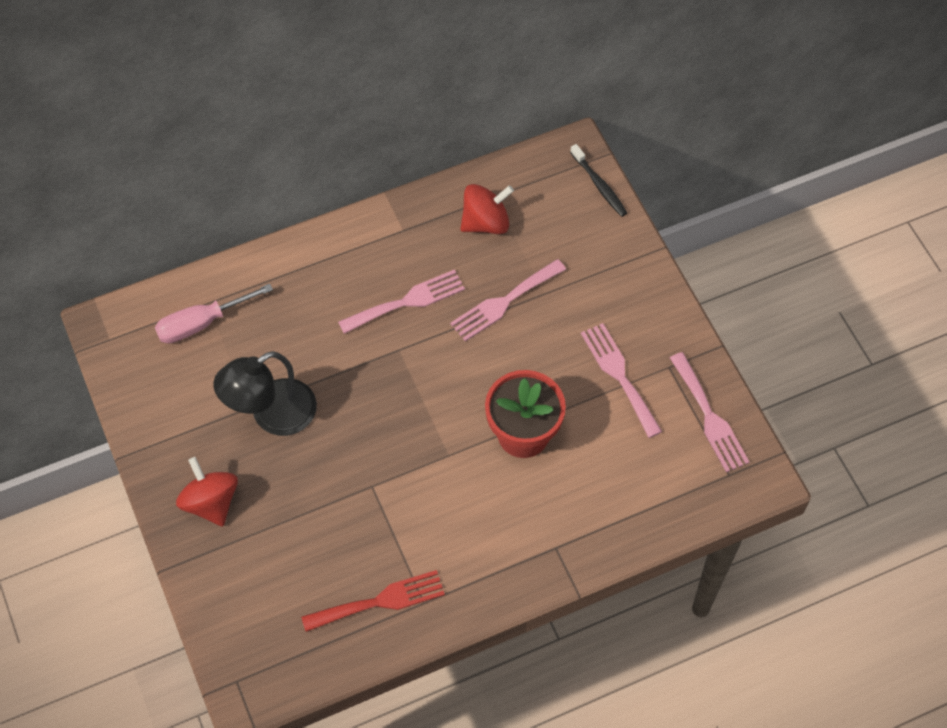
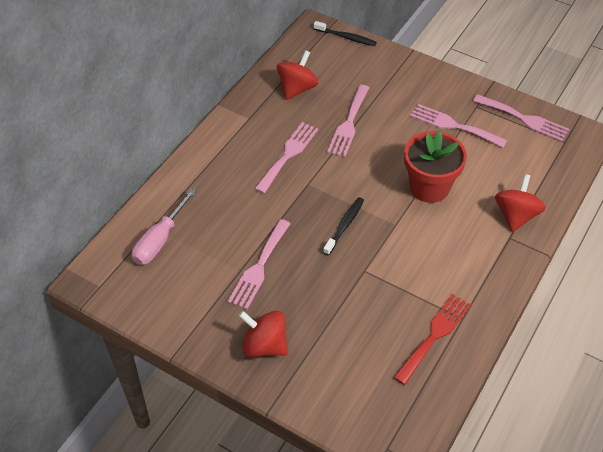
camera: 35 degrees left, 10 degrees down
black lamp [213,351,317,436] -> pink fork [228,219,291,310]
none -> black toothbrush [323,197,364,256]
none -> red spinning top [495,174,546,232]

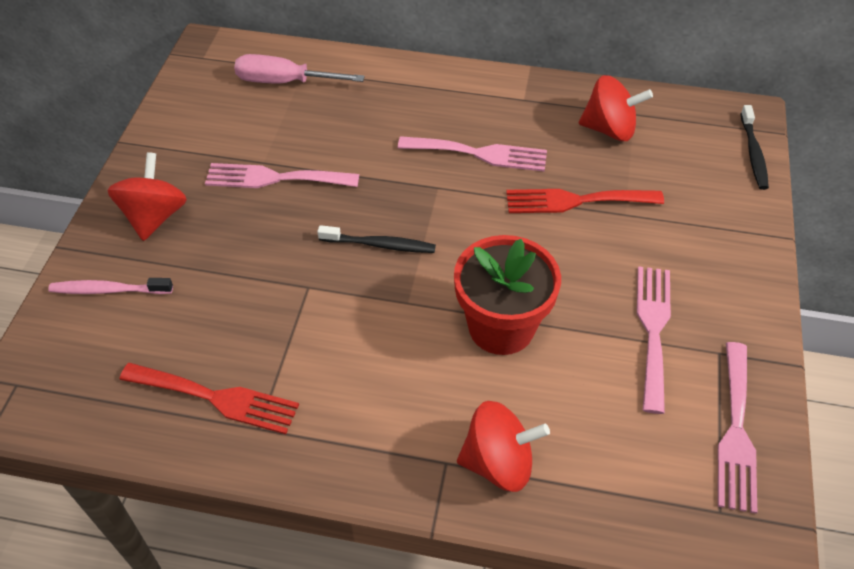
camera: 70 degrees right, 0 degrees up
pink fork [327,85,370,157] -> red fork [506,189,664,213]
none -> pink toothbrush [48,278,173,294]

